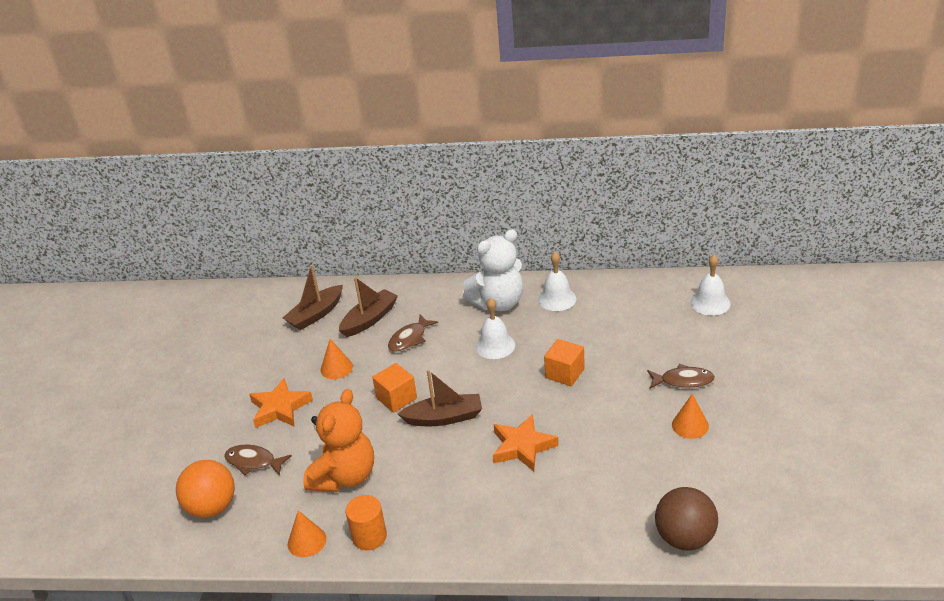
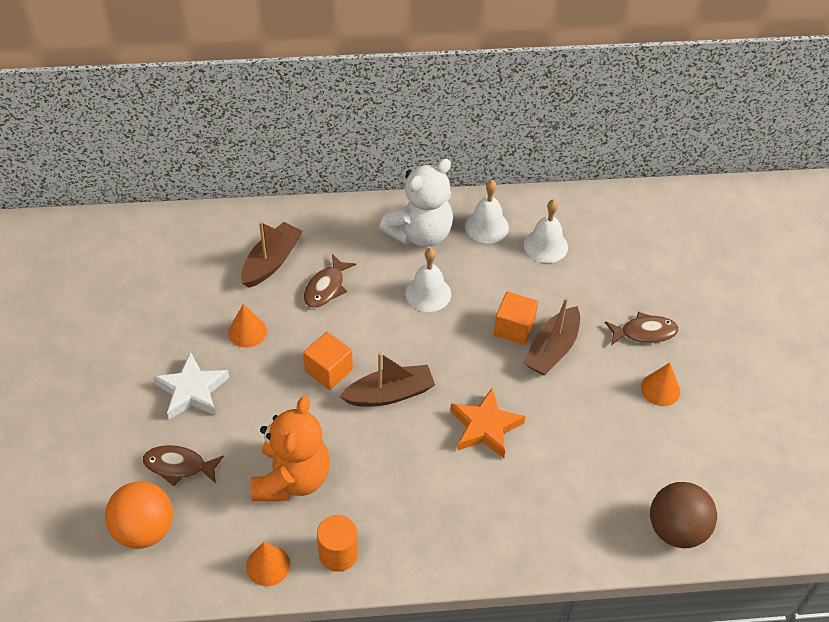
camera: 15 degrees left, 15 degrees up
orange star [249,378,313,428] -> white star [153,352,229,419]
brown boat [283,265,343,330] -> brown boat moved to [524,298,580,375]
white bell [690,255,731,316] -> white bell moved to [524,200,568,263]

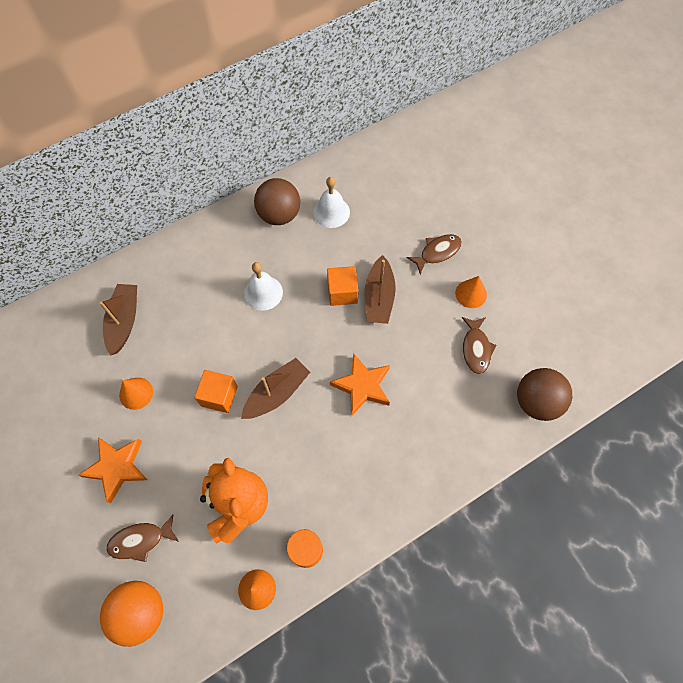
camera: 25 degrees left, 15 degrees up
white star [153,352,229,419] -> orange star [78,437,148,503]
brown fish [304,254,356,308] -> brown fish moved to [462,317,497,374]
white teddy bear [379,159,453,247] -> none
white bell [465,180,509,243] -> brown ball [254,178,300,225]

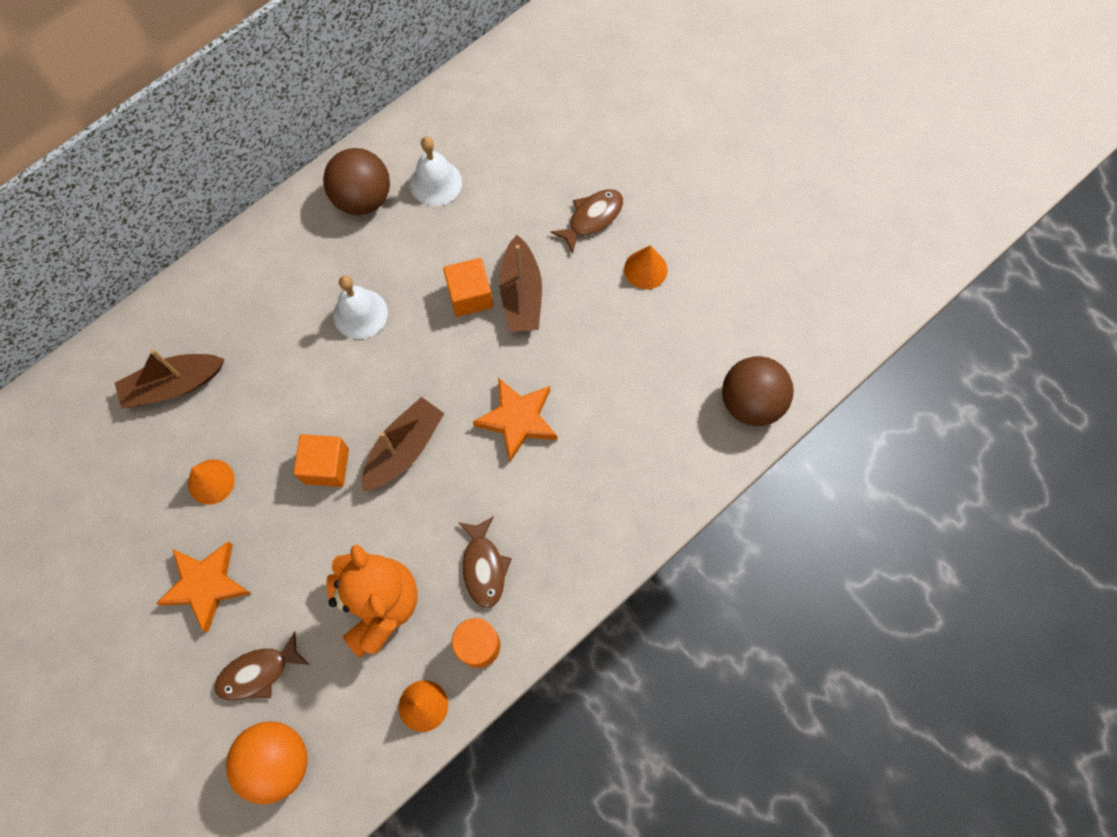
camera: 10 degrees left, 5 degrees up
brown boat [100,284,137,355] -> brown boat turned 105 degrees counterclockwise [115,349,225,409]
brown fish [462,317,497,374] -> brown fish moved to [458,516,512,608]

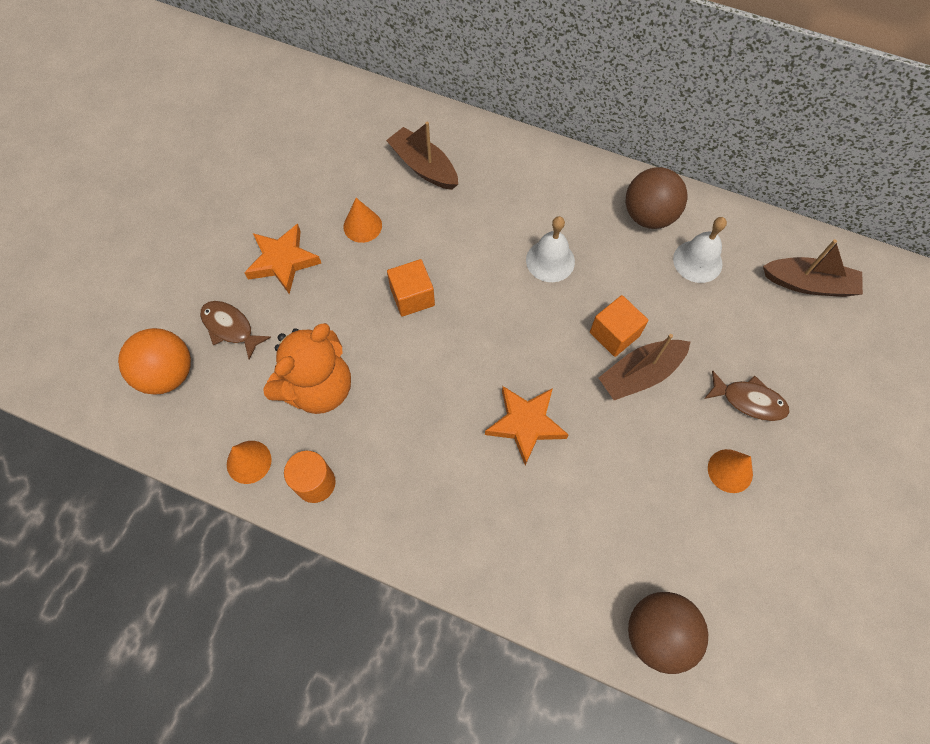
camera: 65 degrees right, 5 degrees down
brown boat [362,397,445,492] -> brown boat moved to [763,239,863,297]
brown fish [458,516,512,608] -> none

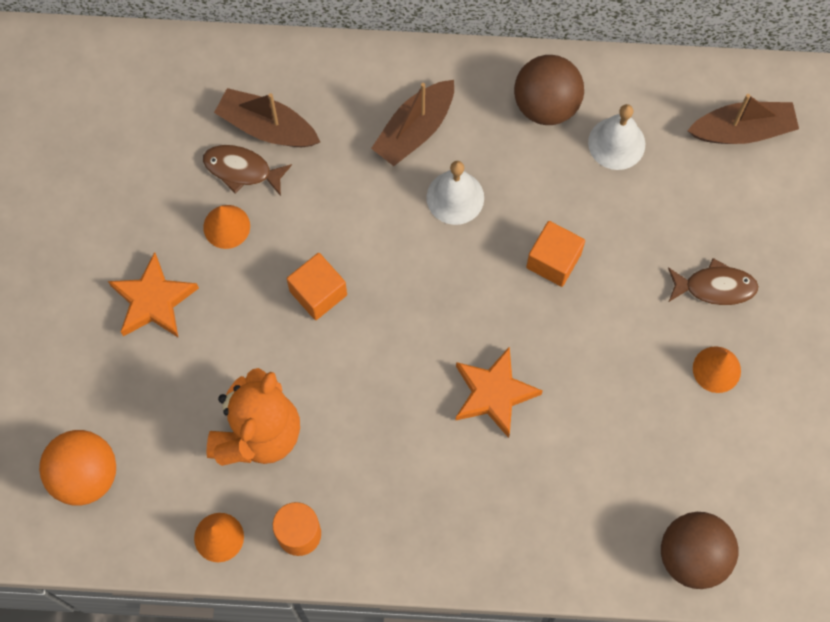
camera: 20 degrees left, 5 degrees up
brown fish [200,301,271,360] -> brown fish moved to [203,145,292,196]
brown boat [599,334,690,400] -> brown boat moved to [371,80,454,166]

